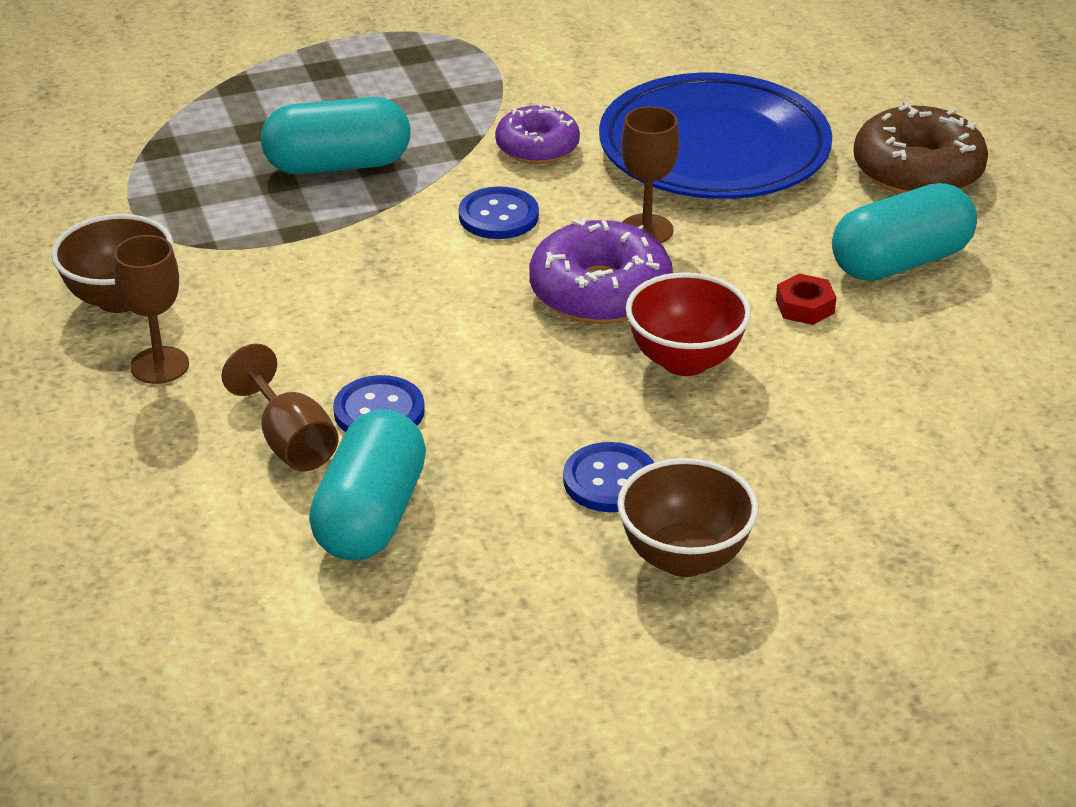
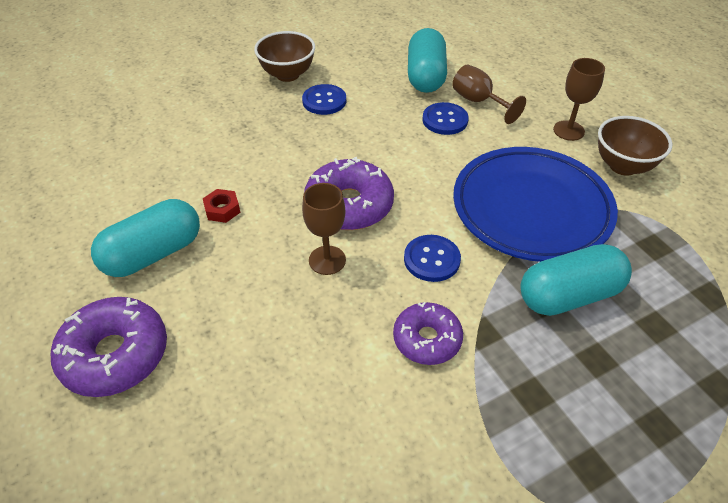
camera: 170 degrees right, 10 degrees up
blue plate [599,73,832,199] -> blue plate moved to [453,147,618,262]
red bowl [626,272,751,376] -> none
brown donut [853,101,988,194] -> purple donut [51,297,167,397]

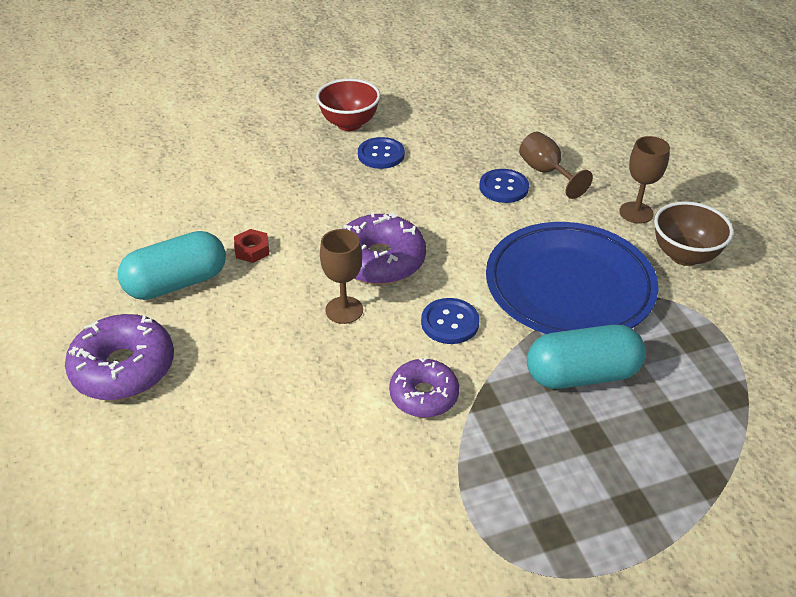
camera: 10 degrees right, 5 degrees down
brown bowl [254,31,315,82] -> red bowl [316,78,380,131]
turquoise capsule [408,28,447,93] -> none

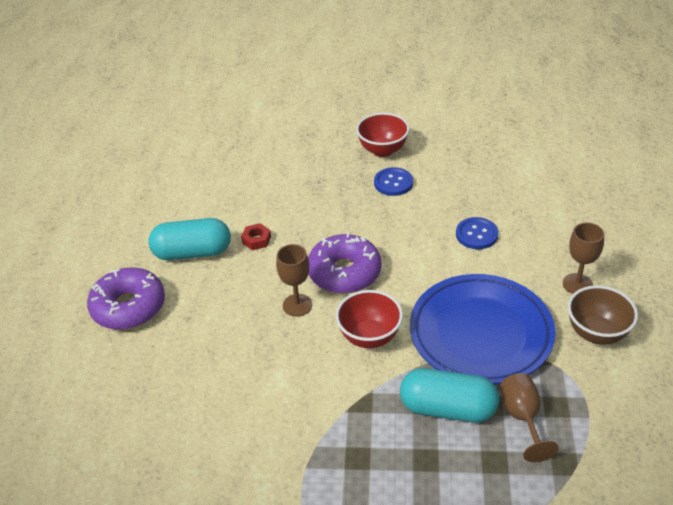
camera: 25 degrees right, 0 degrees up
purple donut [389,357,459,418] -> none
blue button [421,298,480,344] -> red bowl [336,290,403,348]
brown goblet [519,132,593,199] -> brown goblet moved to [500,373,559,462]

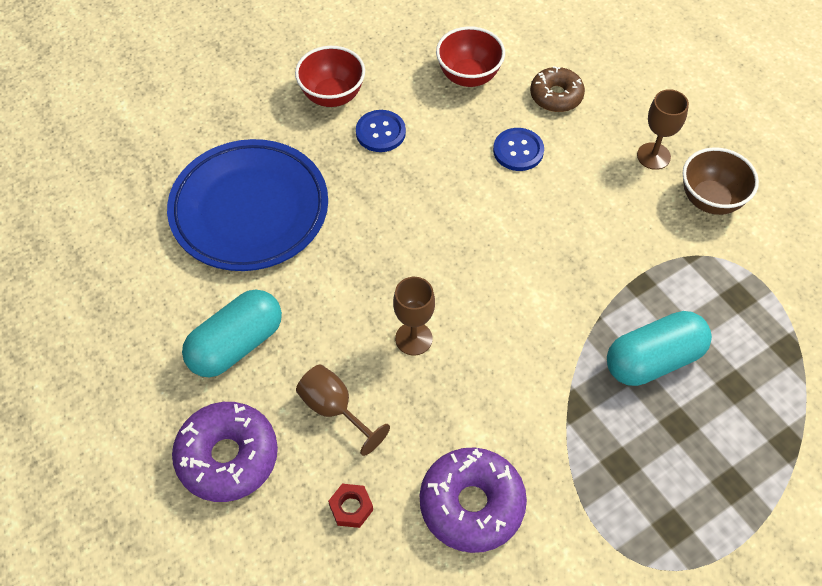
camera: 40 degrees left, 15 degrees up
red nut [241,223,271,250] -> red nut moved to [328,484,373,528]
purple donut [308,232,381,294] -> purple donut moved to [420,447,527,553]
red bowl [336,290,403,348] -> red bowl moved to [436,26,505,87]
blue plate [410,274,556,385] -> blue plate moved to [167,139,328,271]
brown goblet [500,373,559,462] -> brown goblet moved to [296,364,390,456]
none -> brown donut [530,66,585,112]

